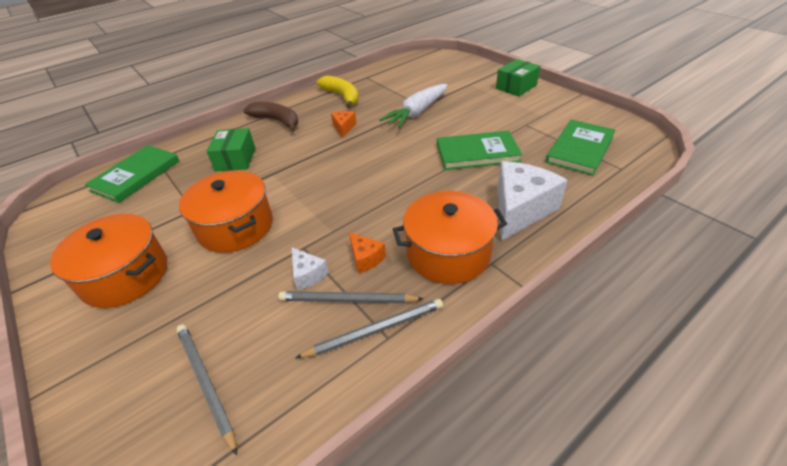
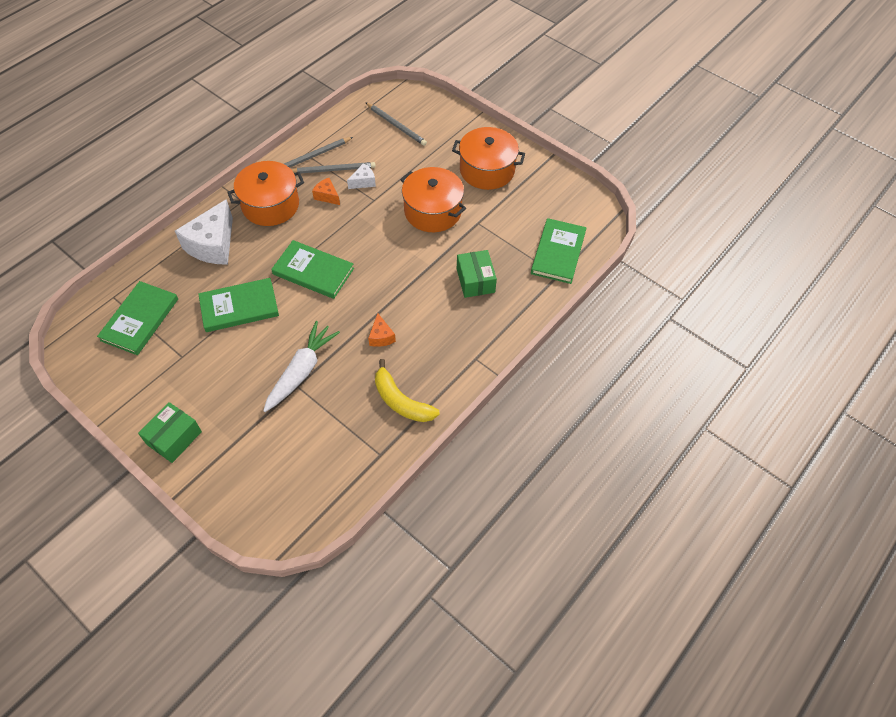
camera: 165 degrees right, 15 degrees up
brown banana [243,102,298,132] -> none
white cheese [291,247,329,291] -> white cheese turned 105 degrees clockwise [347,163,376,189]
none -> green book [271,240,354,299]

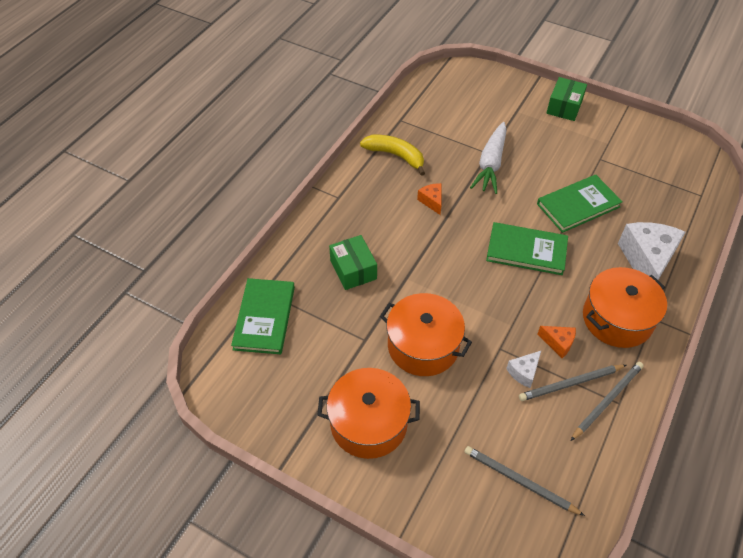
camera: 170 degrees right, 5 degrees down
green book [97,281,178,355] -> none

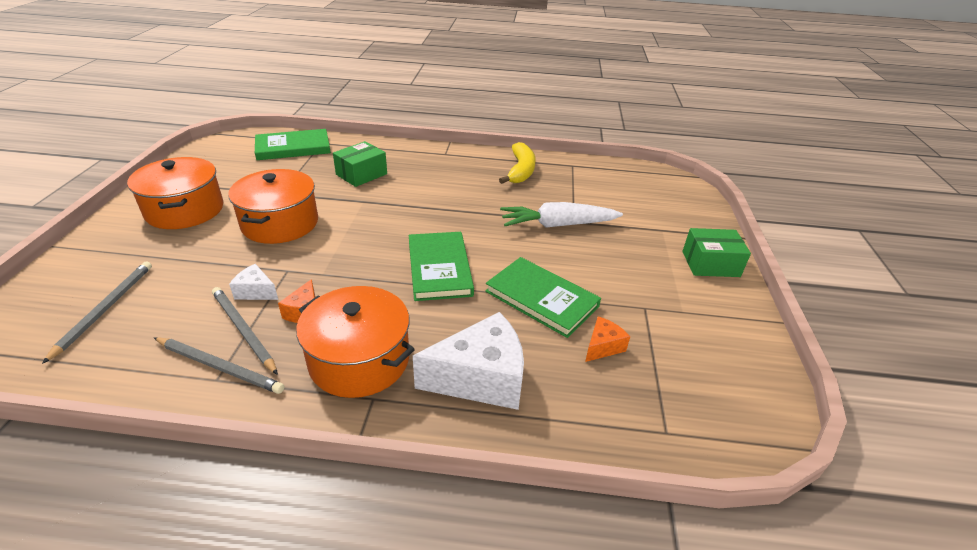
camera: 65 degrees right, 15 degrees down
orange cheese [417,183,442,215] -> orange cheese moved to [585,316,630,362]

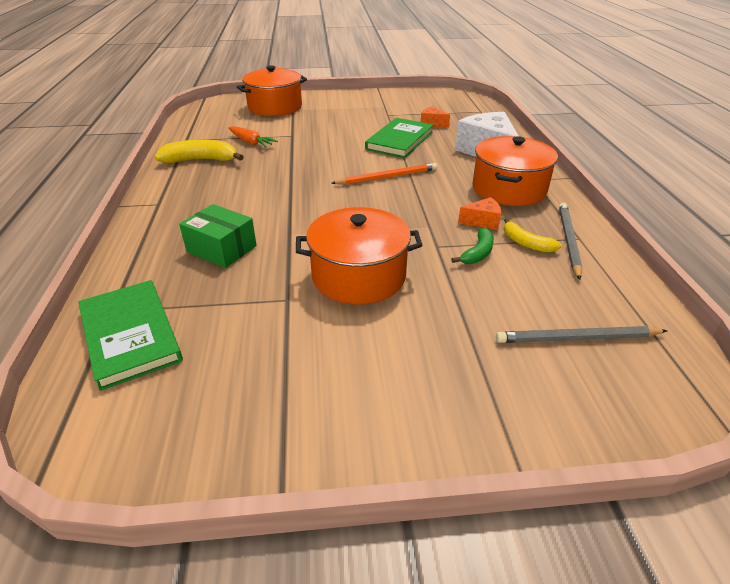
camera: 100 degrees left, 0 degrees up
orange pot [127,157,223,229] -> orange pot moved to [237,65,307,116]
grey pencil [212,287,278,375] -> yellow banana [504,218,562,252]
white cheese [229,264,278,300] -> green banana [451,228,494,264]
green book [409,232,474,301] -> orange pencil [331,163,437,185]
white carrot [500,202,623,228] -> none
green box [682,228,751,277] -> none
none -> orange carrot [229,126,278,147]

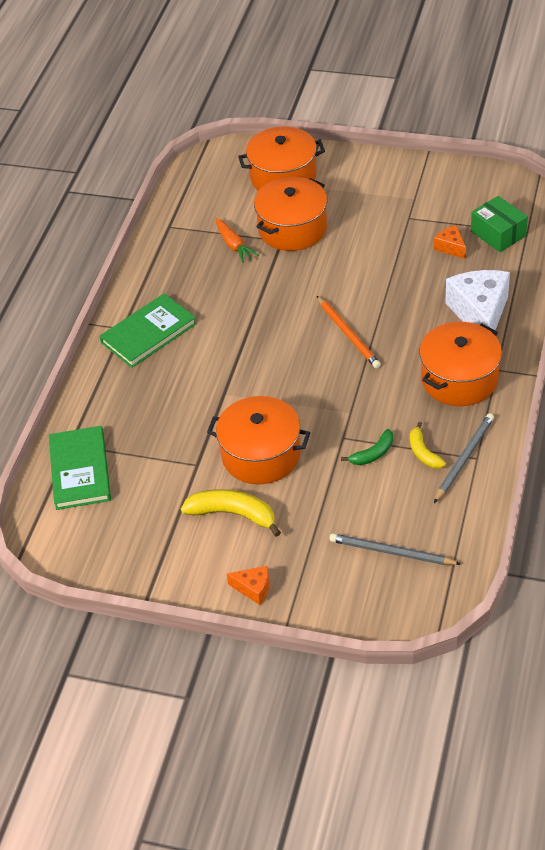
camera: 25 degrees right, 10 degrees up
yellow banana [155,139,244,163] -> yellow banana moved to [181,489,281,537]
green box [179,204,257,268] -> green box moved to [471,196,528,252]
orange pencil [331,163,437,185] -> orange pencil turned 60 degrees clockwise [317,296,381,369]
green book [365,118,433,158] -> green book moved to [100,293,197,368]
orange cheese [458,197,501,230] -> orange cheese moved to [227,566,270,605]
none -> orange pot [254,177,327,251]

